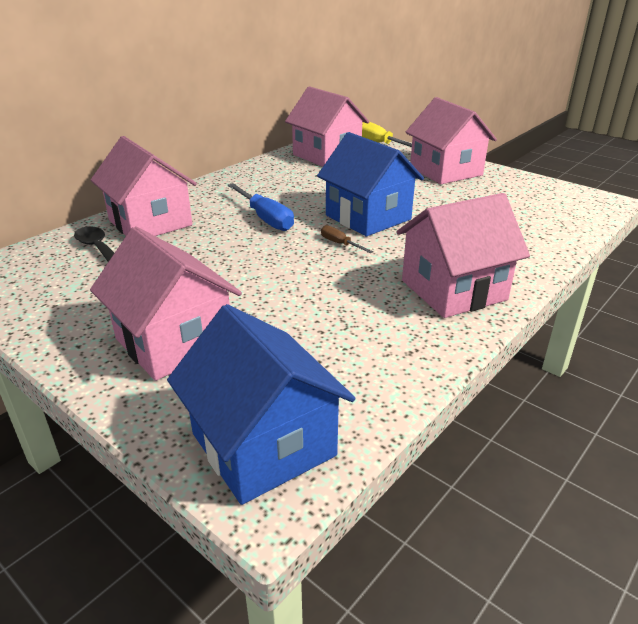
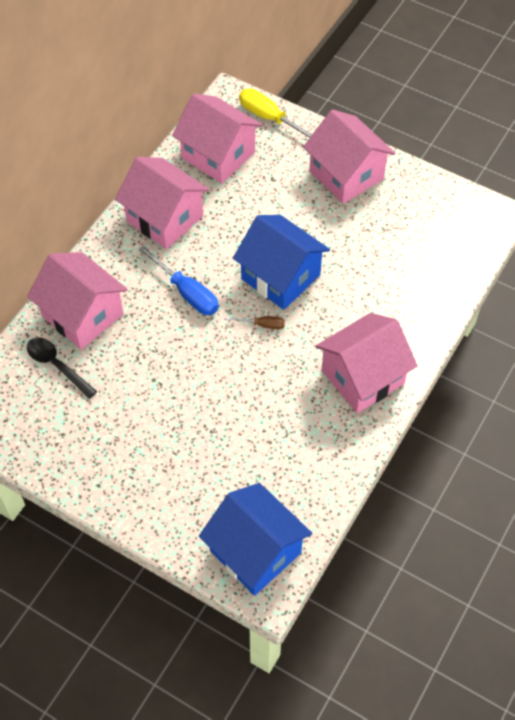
camera: 10 degrees left, 25 degrees up
pink house [90,226,242,381] -> pink house moved to [115,157,209,249]
brown screwdriver [321,225,373,253] -> brown screwdriver turned 150 degrees clockwise [226,316,285,329]

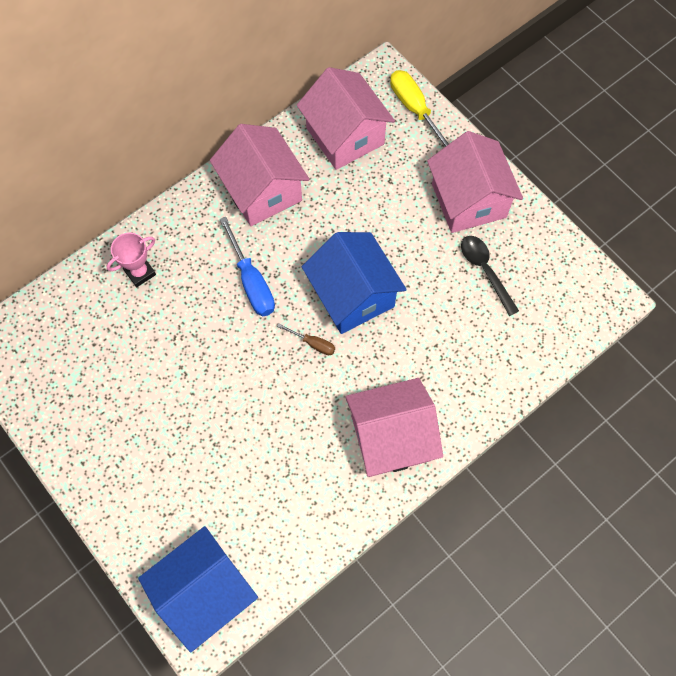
camera: 20 degrees right, 10 degrees up
pink house [27,252,128,350] -> pink trophy [106,233,156,287]
black spoon [27,337,97,399] -> black spoon moved to [461,236,519,316]
blue house [199,483,312,596] -> blue house turned 75 degrees clockwise [138,526,258,652]

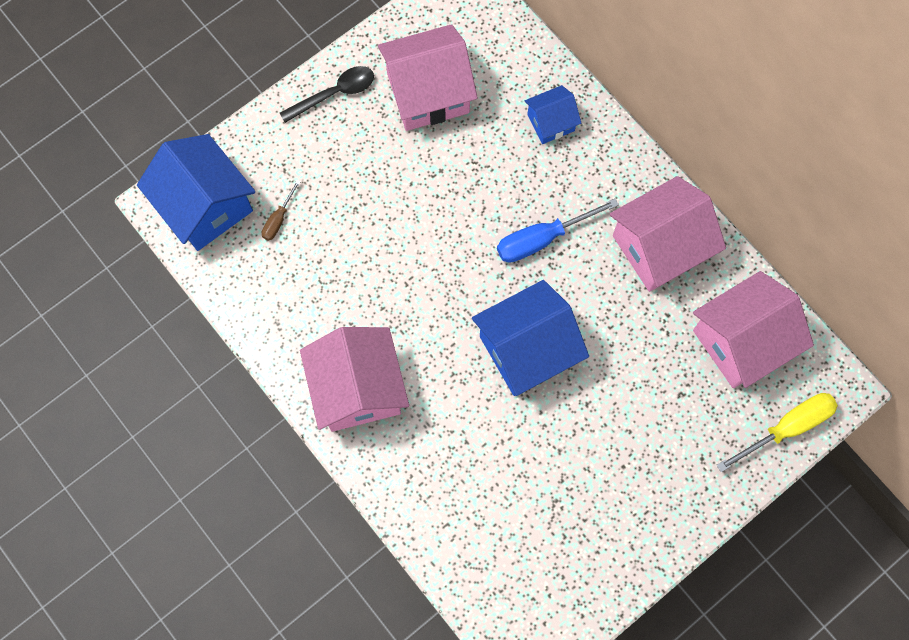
camera: 90 degrees right, 5 degrees up
pink trophy [106,233,156,287] -> blue house [525,85,581,144]
brown screwdriver [277,324,335,355] -> brown screwdriver moved to [262,180,301,241]
pink house [427,131,523,233] -> pink house moved to [378,24,478,131]
black spoon [461,236,519,316] -> black spoon moved to [280,66,374,123]

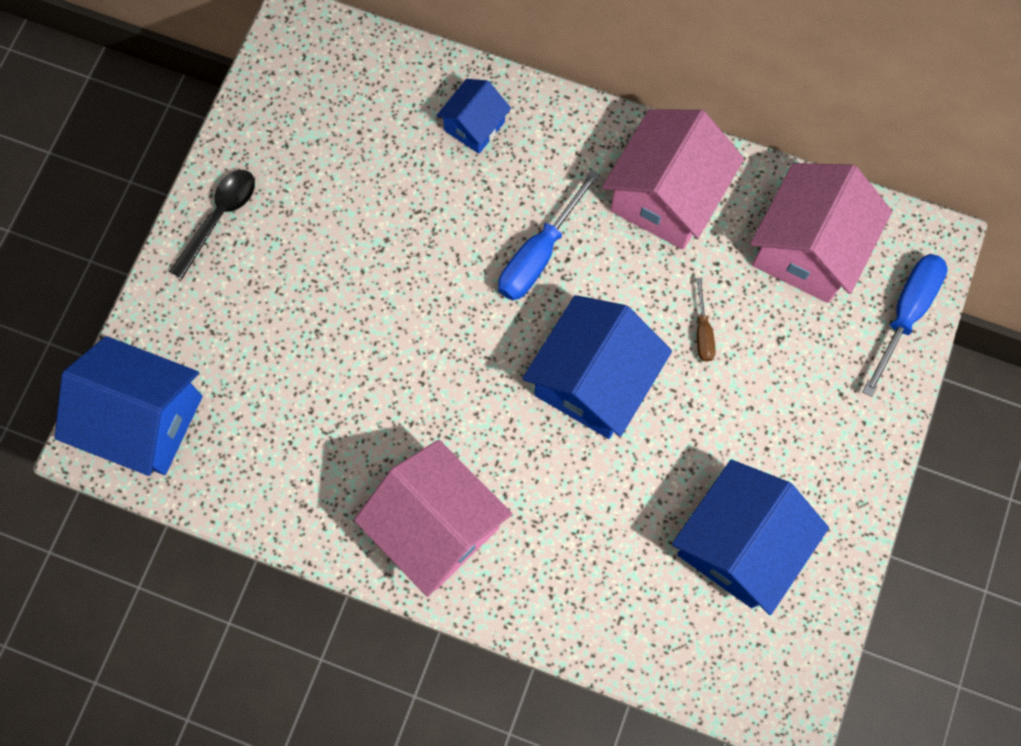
camera: 30 degrees left, 0 degrees up
brown screwdriver [262,180,301,241] -> brown screwdriver moved to [696,278,715,362]
pink house [378,24,478,131] -> none
yellow screwdriver [717,393,838,472] -> blue screwdriver [863,254,948,397]
none -> blue house [672,460,829,615]

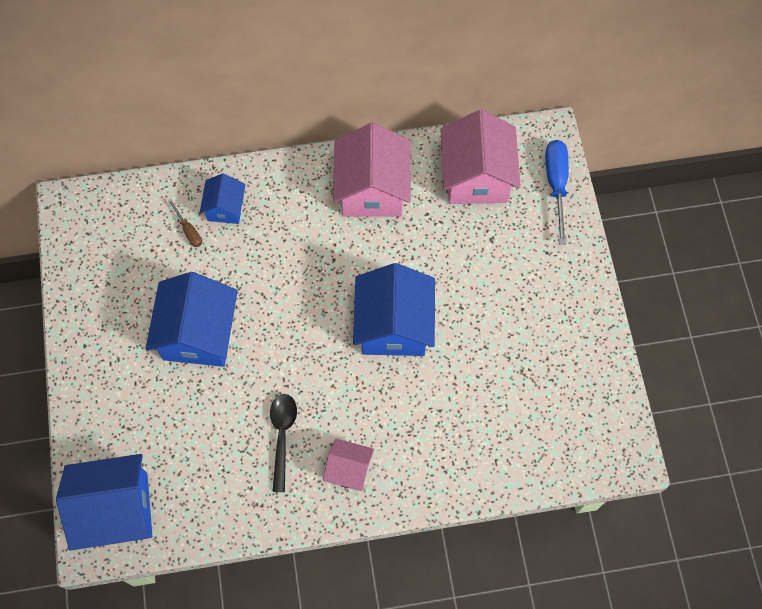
camera: 30 degrees left, 5 degrees down
black spoon [169,170,255,279] -> black spoon moved to [270,394,297,492]
pink house [354,440,512,597] -> pink house [323,439,374,491], size x0.54
blue screwdriver [498,170,600,301] -> none
blue house [672,460,829,615] -> blue house moved to [146,272,238,367]
brown screwdriver [696,278,715,362] -> brown screwdriver moved to [168,198,202,247]

